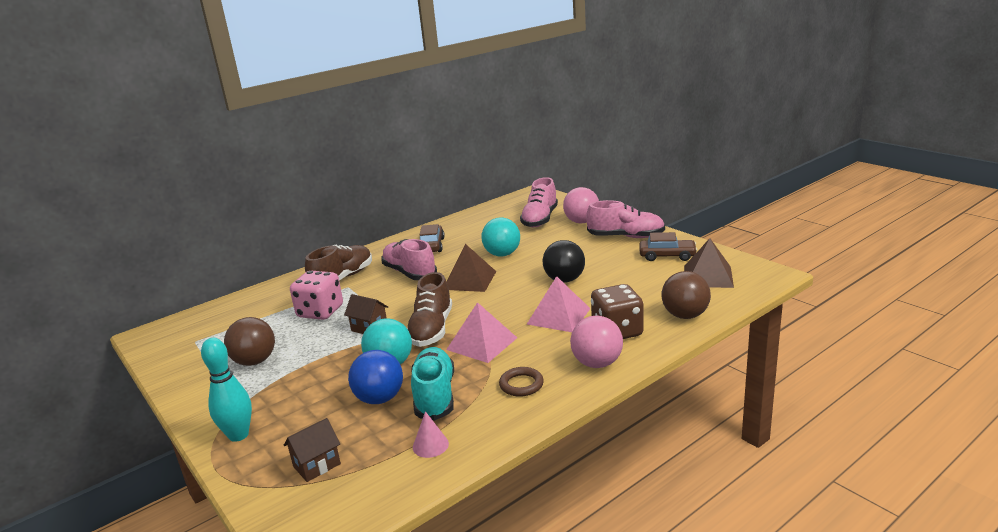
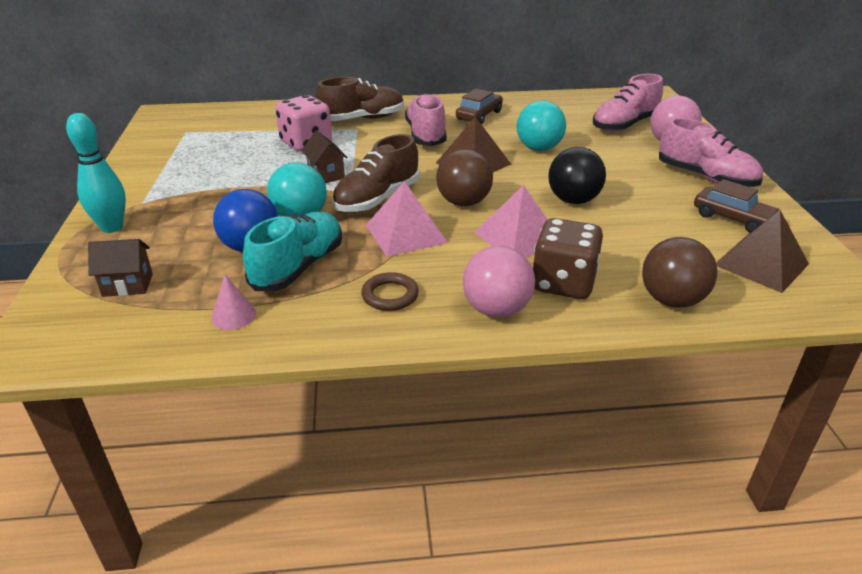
camera: 30 degrees right, 10 degrees up
brown ball [224,317,275,366] -> brown ball moved to [436,149,493,206]

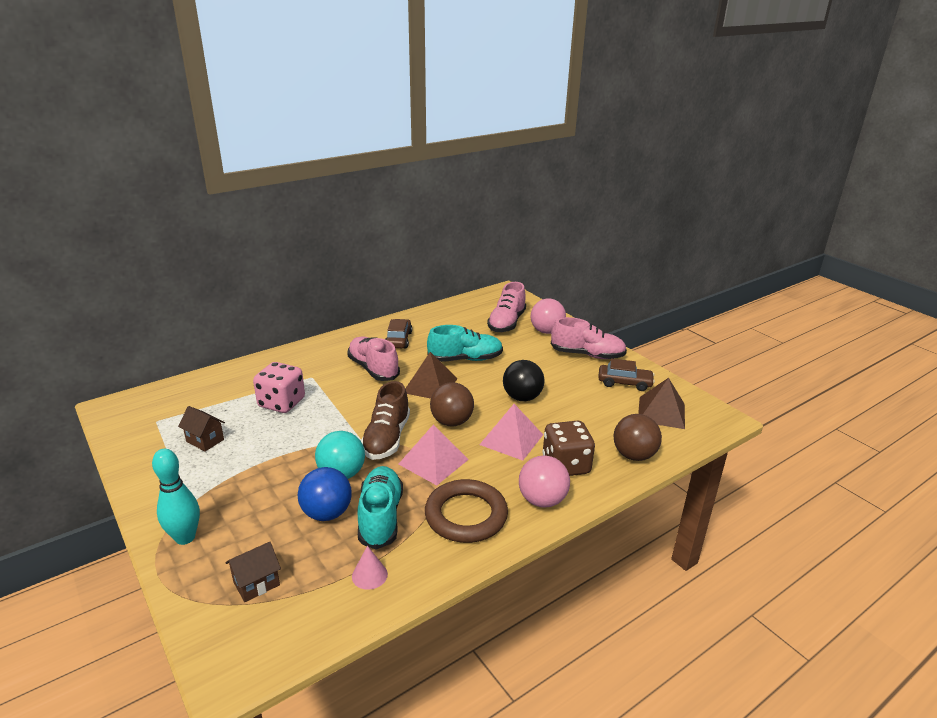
camera: 30 degrees left, 5 degrees down
brown house [301,131,348,183] -> brown house moved to [178,406,225,452]
brown shoe [316,77,404,121] -> none
brown ring [361,272,419,311] -> brown ring [425,479,508,543], size x1.90
turquoise ball [517,100,566,151] -> turquoise shoe [427,325,503,362]

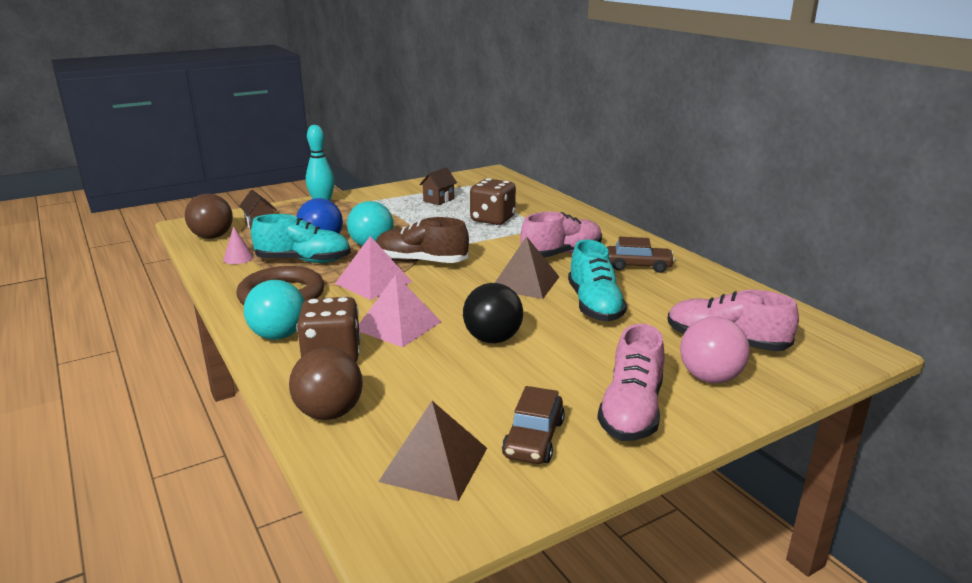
camera: 95 degrees right, 5 degrees down
pink dice [253,362,305,413] -> brown dice [470,178,516,225]
brown ball [430,382,474,427] -> brown ball moved to [185,194,233,239]
pink ball [519,455,570,508] -> turquoise ball [244,280,304,340]

